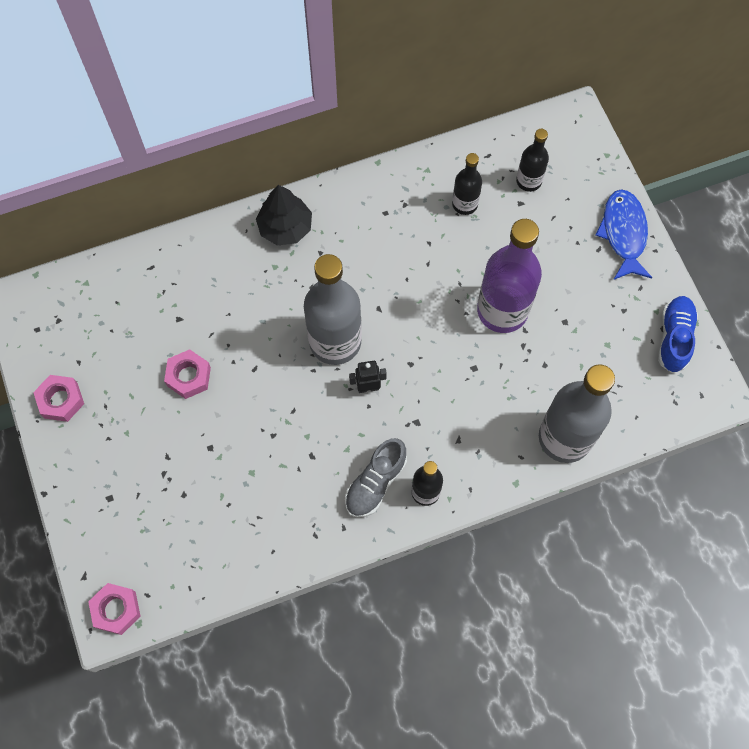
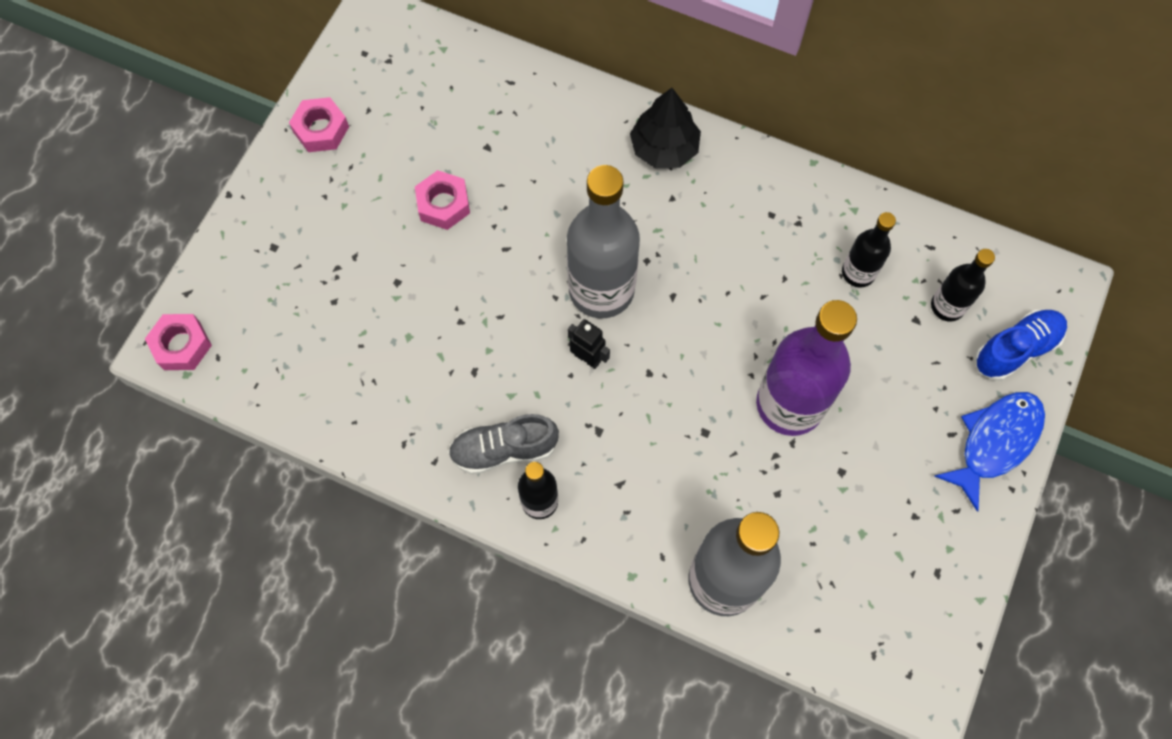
camera: 45 degrees right, 0 degrees up
blue shoe [658,296,698,373] -> blue shoe moved to [975,310,1067,381]

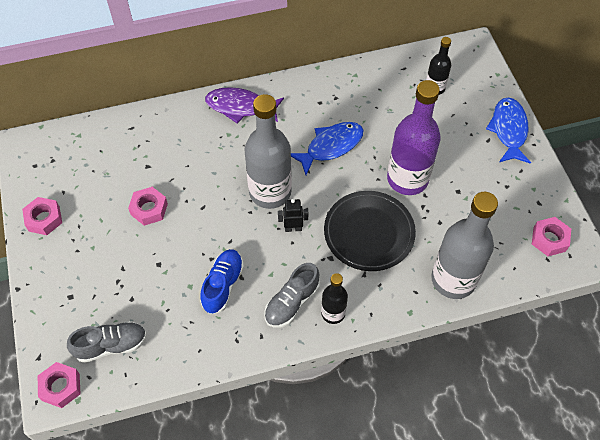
camera: 40 degrees left, 10 degrees down
black tree [630,88,701,168] -> purple fish [205,87,284,124]
black bottle [842,212,896,288] -> none
blue shoe [975,310,1067,381] -> blue shoe moved to [200,249,244,314]
none -> grey shoe [67,321,147,363]
none -> blue fish [291,122,363,175]
none -> black plate [324,191,416,271]
none -> pink nut [532,217,571,256]

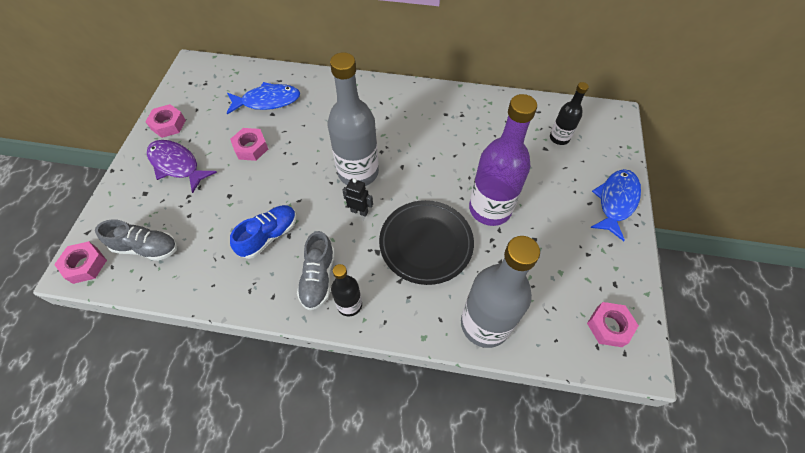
camera: 25 degrees right, 0 degrees up
purple fish [205,87,284,124] -> purple fish moved to [147,140,217,193]
grey shoe [264,263,320,328] -> grey shoe turned 60 degrees counterclockwise [297,231,335,310]
blue fish [291,122,363,175] -> blue fish moved to [227,82,300,114]

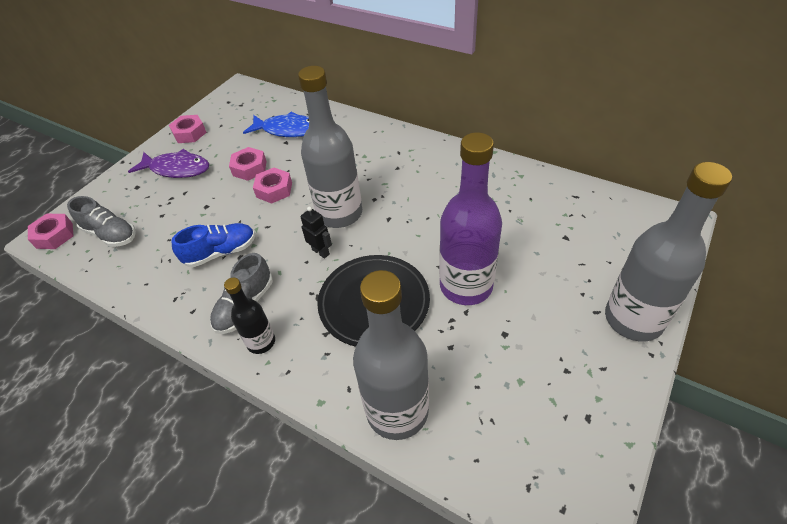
camera: 25 degrees right, 10 degrees down
purple fish [147,140,217,193] -> purple fish turned 135 degrees clockwise [128,149,209,178]
black bottle [550,82,589,145] -> none
pink nut [587,302,639,347] -> pink nut moved to [253,167,292,204]
blue fish [590,169,641,241] -> grey bottle [605,162,732,342]

